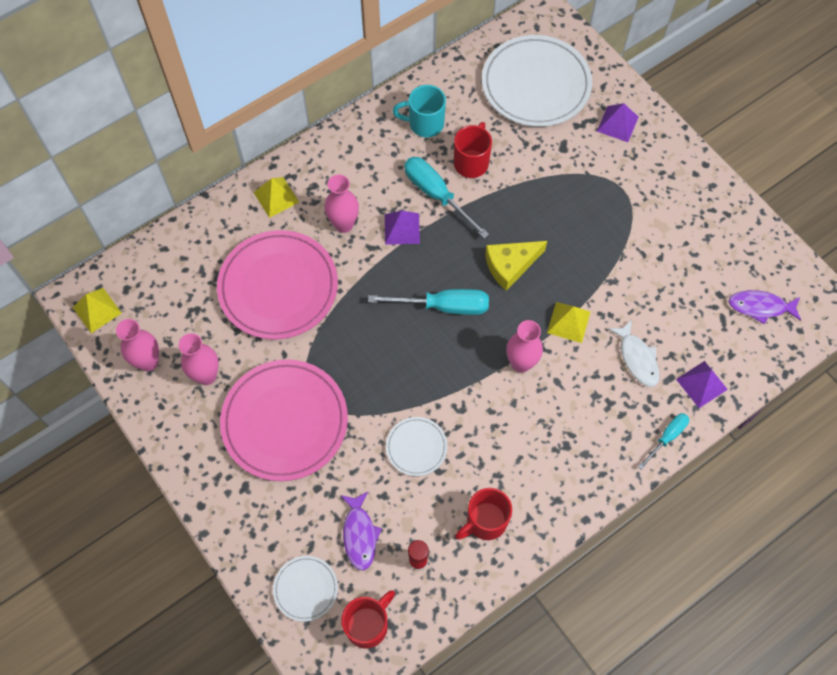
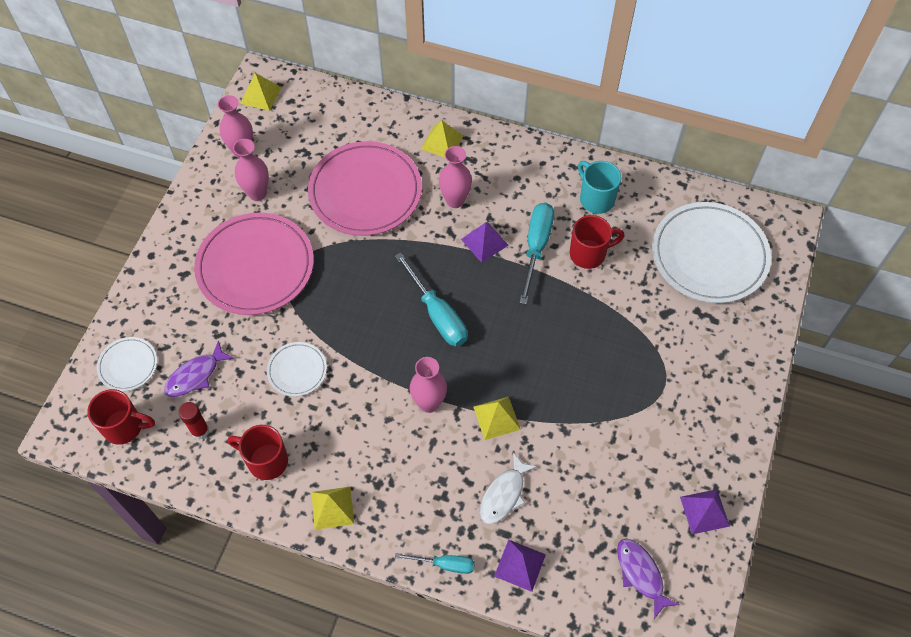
camera: 55 degrees right, 5 degrees down
yellow cheese [485,241,547,291] -> none
purple pyramid [597,103,638,142] -> purple pyramid moved to [680,489,730,534]
none -> yellow pyramid [311,487,354,530]

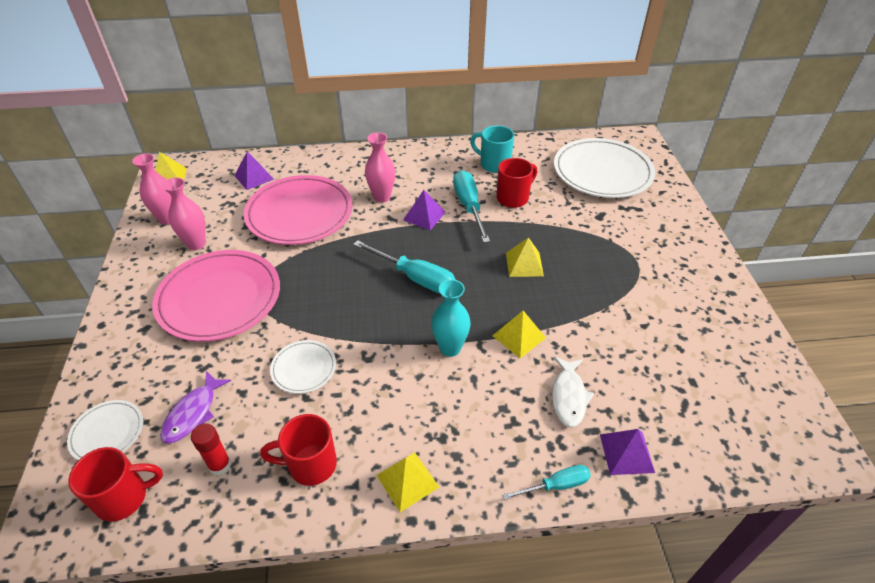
camera: 25 degrees left, 15 degrees down
pink vase [410,357,447,413] -> turquoise vase [431,279,471,357]
yellow pyramid [421,121,463,158] -> yellow pyramid moved to [506,237,544,277]
purple fish [617,539,680,619] -> none
purple pyramid [680,489,730,534] -> purple pyramid moved to [234,151,274,190]

